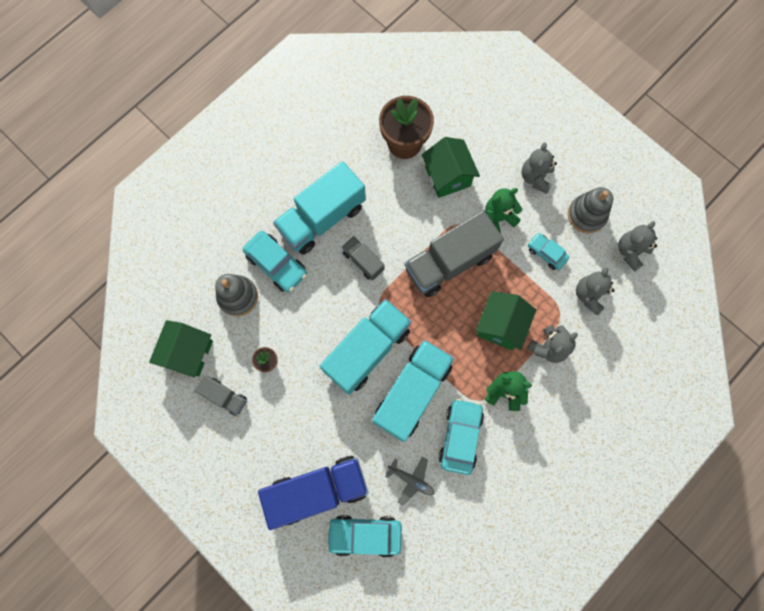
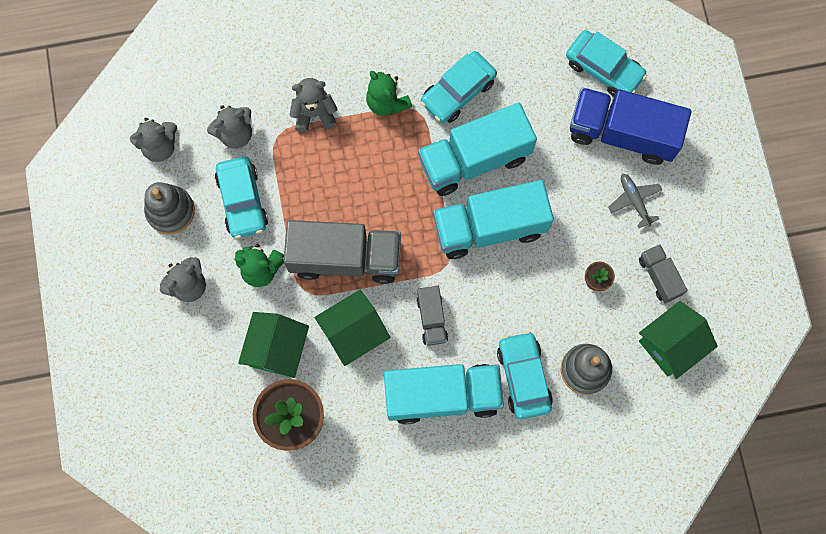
camera: 145 degrees left, 0 degrees up
grey plane [385,457,434,506] -> grey plane moved to [608,174,662,228]
green house [476,291,536,350] -> green house moved to [314,290,390,366]
turquoise car [528,233,569,270] -> turquoise car [215,157,268,239], size x1.61

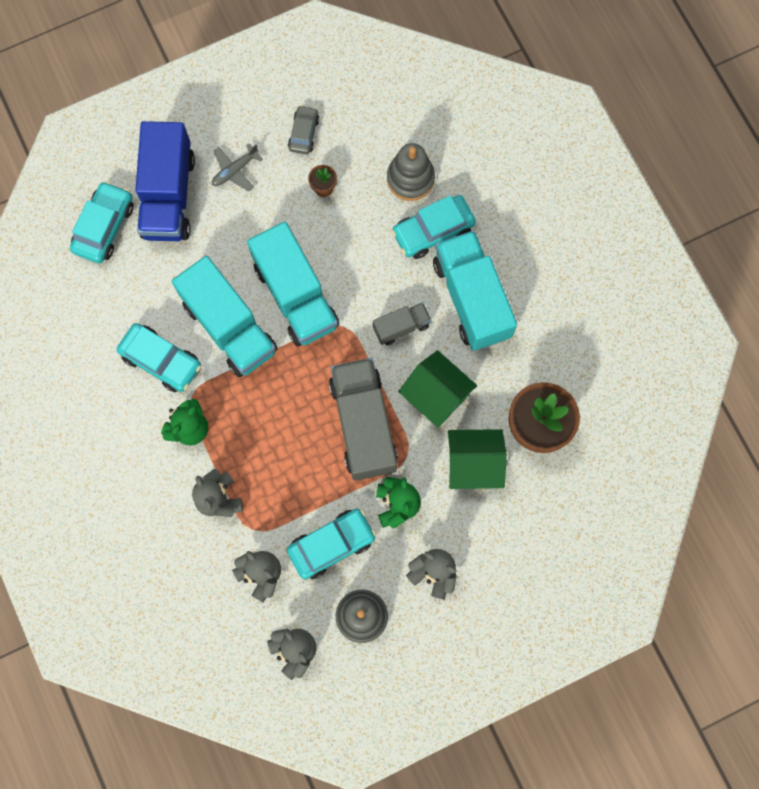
camera: 105 degrees left, 0 degrees up
grey truck [639,244,688,303] -> grey car [288,105,320,154]
green house [639,301,718,379] -> none

